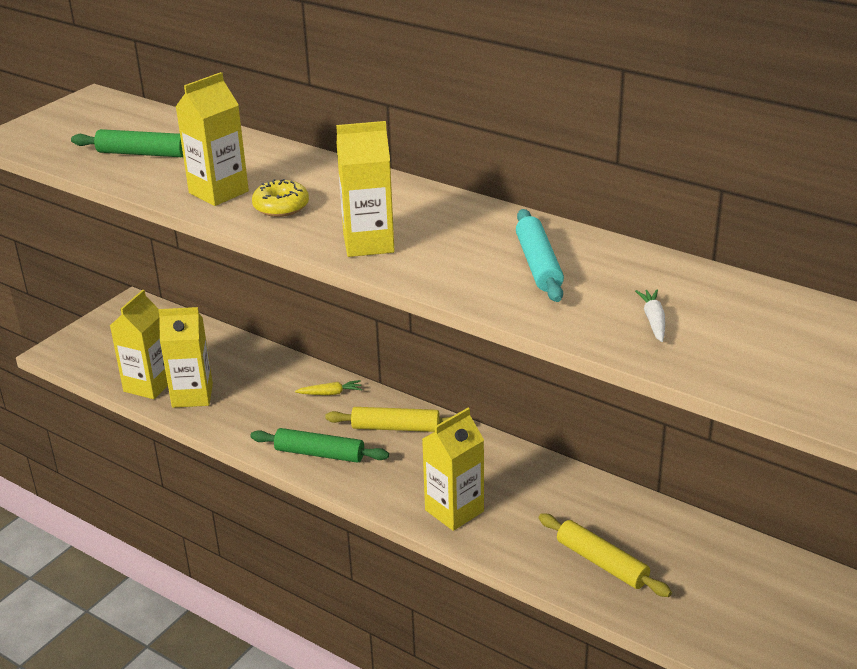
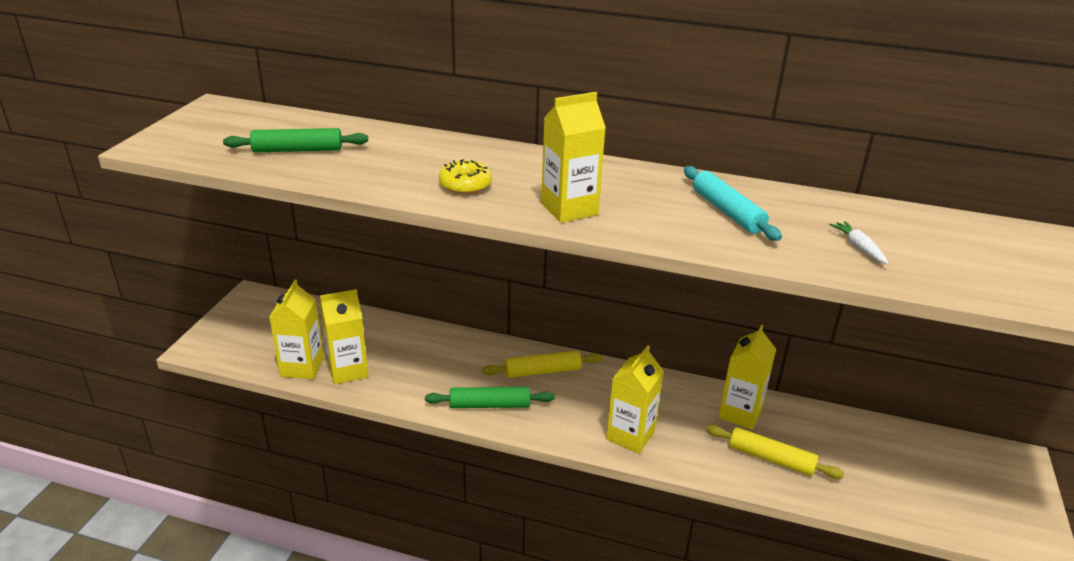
camera: 20 degrees left, 0 degrees up
yellow carton [176,72,249,206] -> yellow carton moved to [718,325,776,430]
yellow carrot [295,380,362,395] -> none

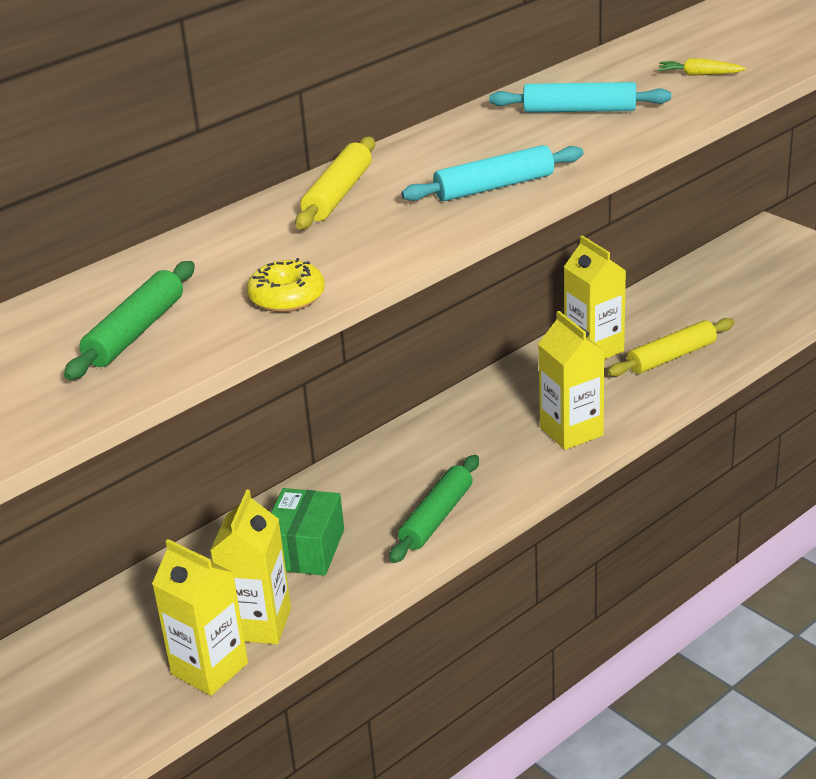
camera: 55 degrees left, 0 degrees up
yellow donut [439,159,492,194] -> yellow donut moved to [247,258,325,312]
yellow rolling pin [482,351,603,378] -> yellow rolling pin moved to [295,136,375,230]
yellow carton [541,92,606,223] -> turquoise rolling pin [401,145,583,201]
white carrot [829,221,889,264] -> yellow carrot [658,58,746,76]
none -> green box [271,488,344,576]

